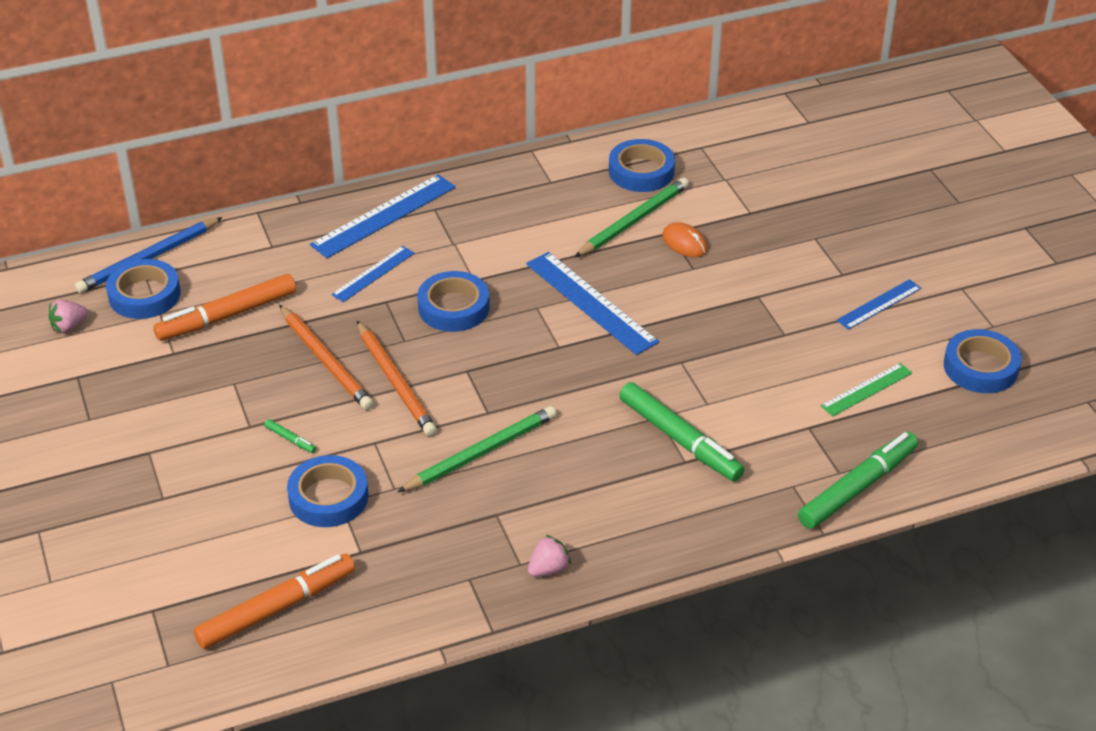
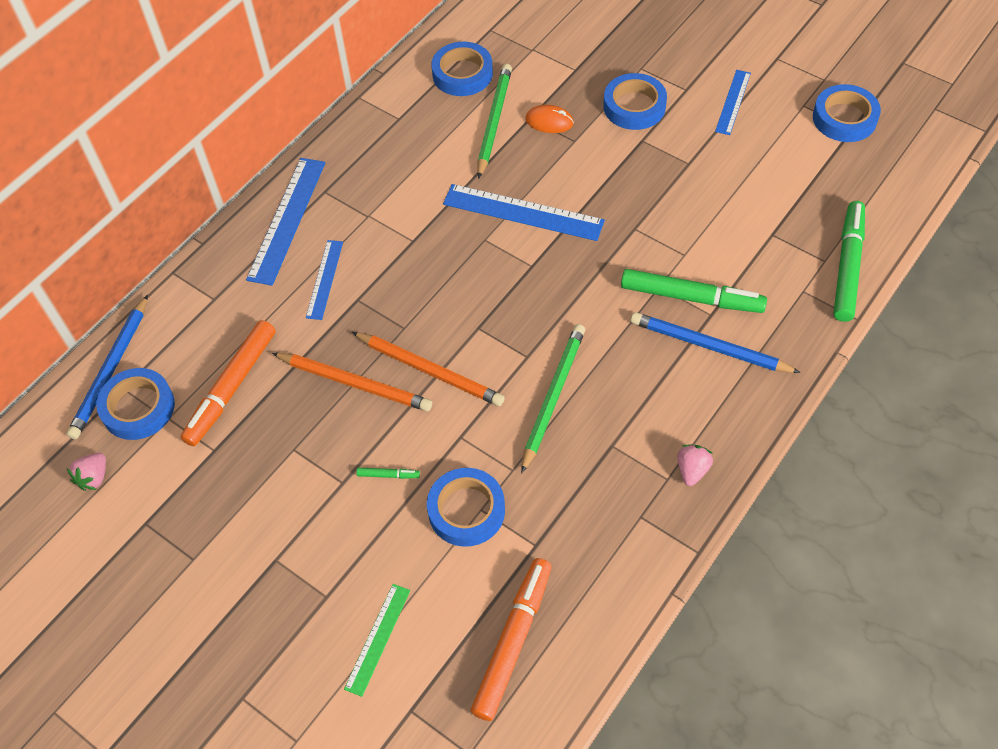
camera: 30 degrees left, 15 degrees up
blue tape [417,271,490,332] -> blue tape moved to [604,73,667,130]
green ruler [821,363,912,417] -> green ruler moved to [344,584,410,697]
none -> blue pencil [631,312,801,373]

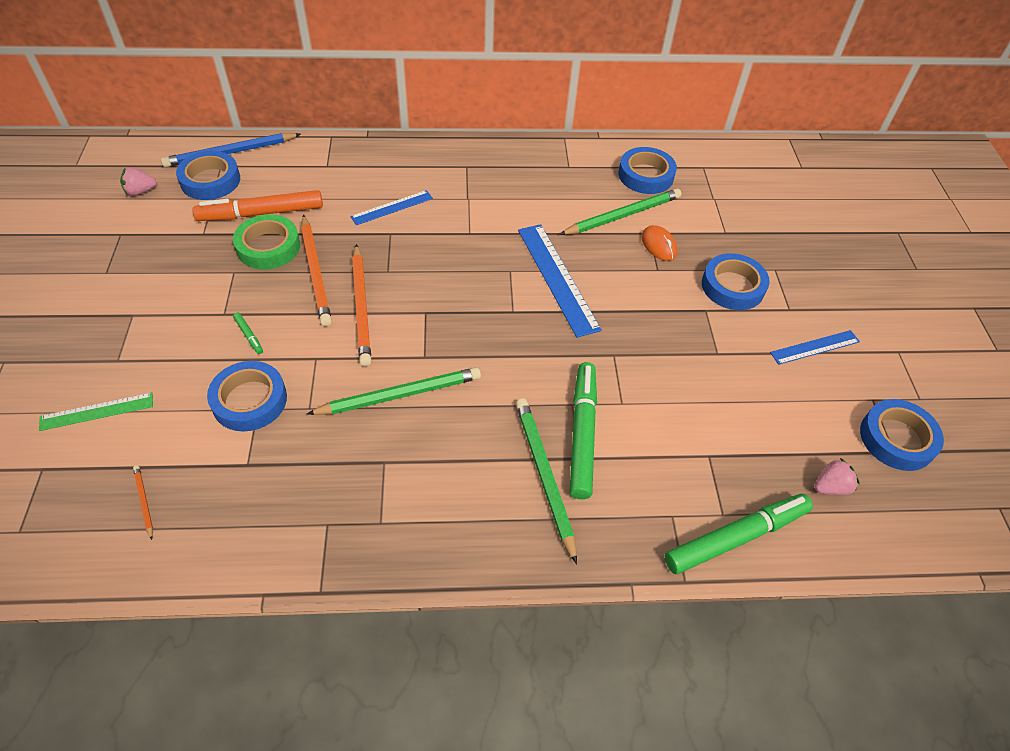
camera: 45 degrees right, 5 degrees down
blue ruler [246,158,325,286] -> none
orange marker [471,558,552,721] -> orange pencil [133,465,153,540]
green marker [621,269,767,313] -> green marker turned 150 degrees counterclockwise [570,362,597,499]
blue pencil [631,312,801,373] -> green pencil [516,398,577,564]
pink strawberry [677,444,713,486] -> pink strawberry moved to [814,458,860,495]
none -> green tape [233,214,300,270]

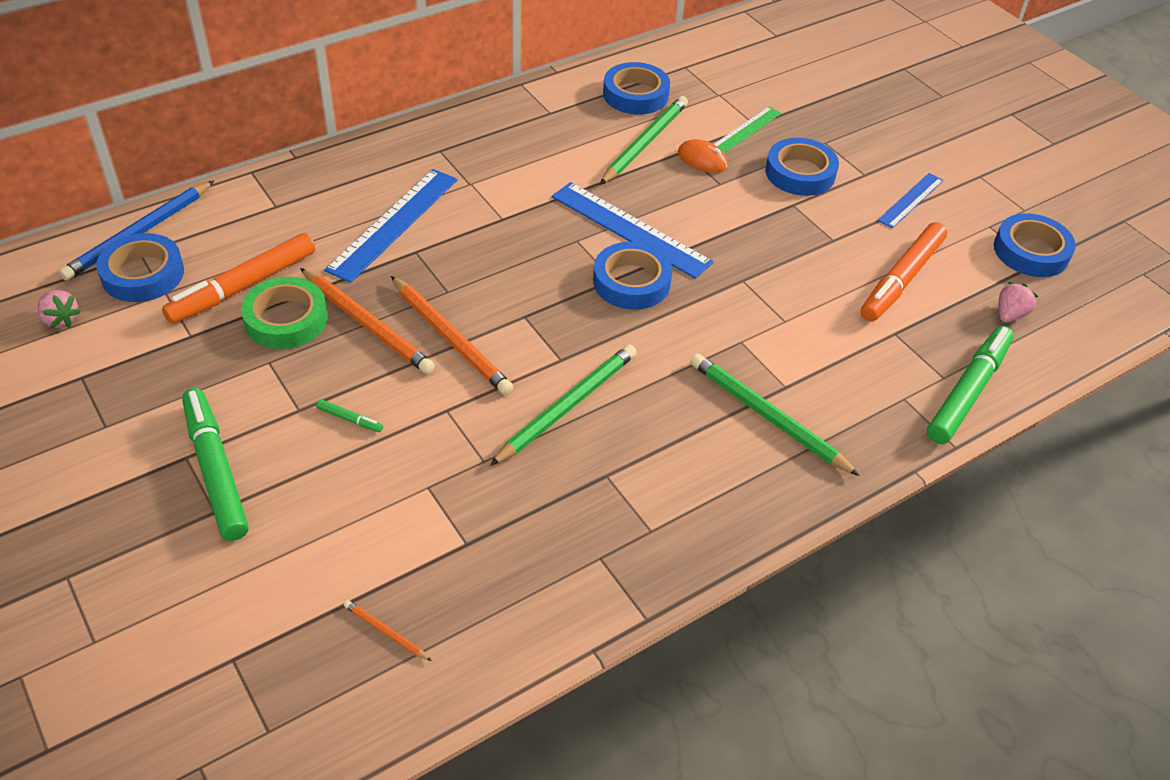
camera: 30 degrees left, 5 degrees down
green ruler [39,393,153,431] -> green ruler moved to [714,106,782,154]
pink strawberry [120,167,157,196] -> pink strawberry turned 90 degrees counterclockwise [37,290,81,328]
blue tape [207,361,287,431] -> blue tape moved to [593,242,672,309]
blue ruler [350,190,433,225] -> blue ruler [324,169,458,283], size x1.71
green marker [570,362,597,499] -> green marker moved to [182,388,249,541]
none -> orange marker [860,222,947,322]

